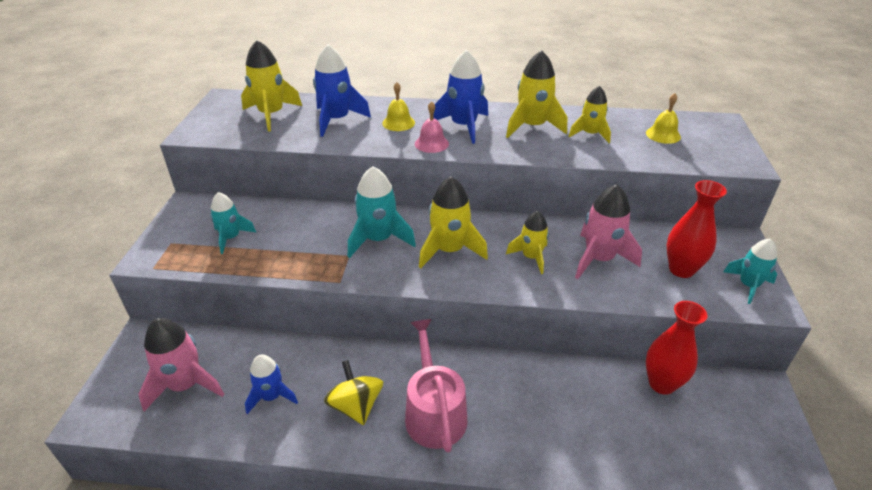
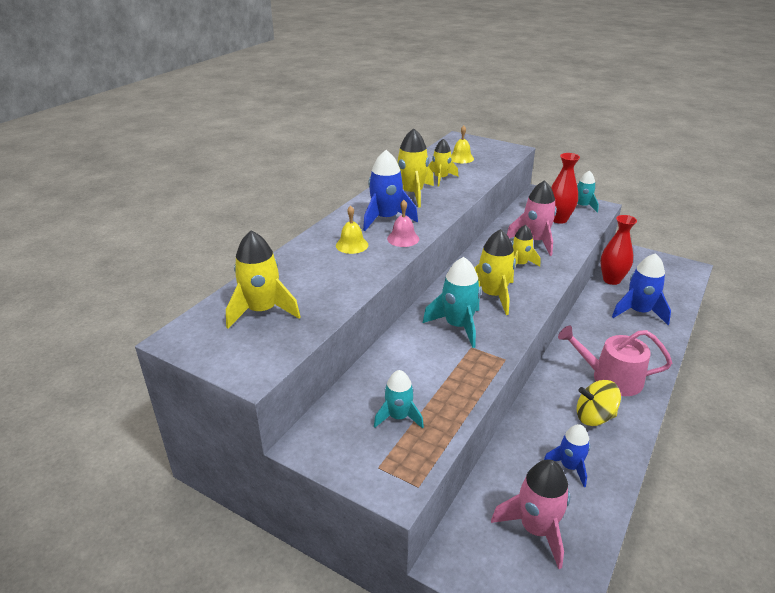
camera: 65 degrees left, 5 degrees down
blue rocket [313,45,371,137] -> blue rocket moved to [612,253,671,325]

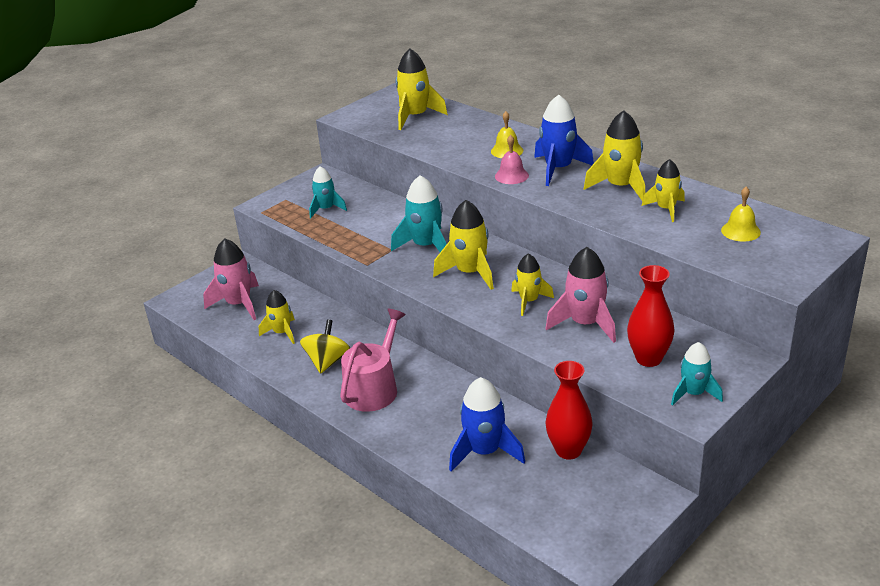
camera: 105 degrees right, 0 degrees up
blue rocket [544,424,590,487] -> yellow rocket [259,290,295,344]

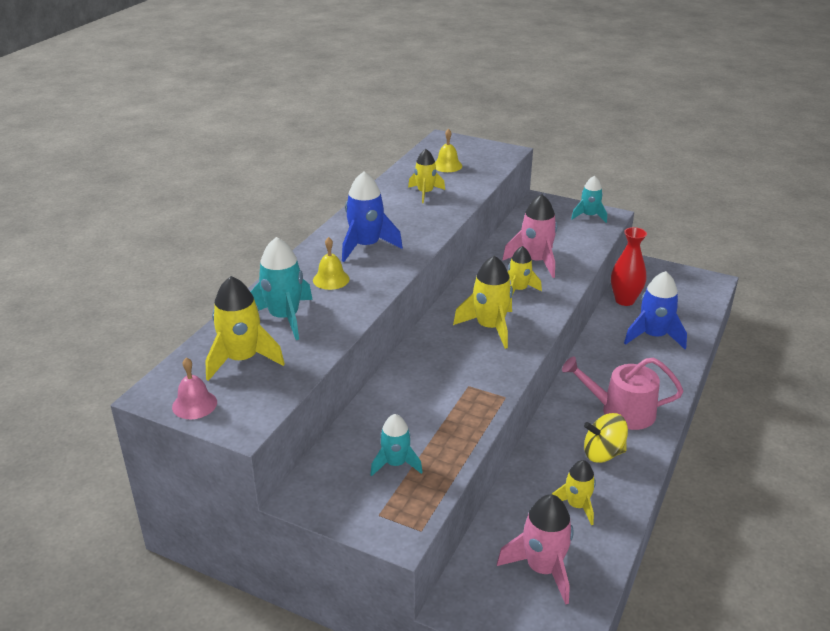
camera: 110 degrees left, 0 degrees up
turquoise rocket [391,175,447,252] -> turquoise rocket moved to [251,237,313,340]
pink bell [495,135,529,184] -> pink bell moved to [172,358,217,419]
yellow rocket [584,110,645,201] -> none
red vase [627,265,674,367] -> none

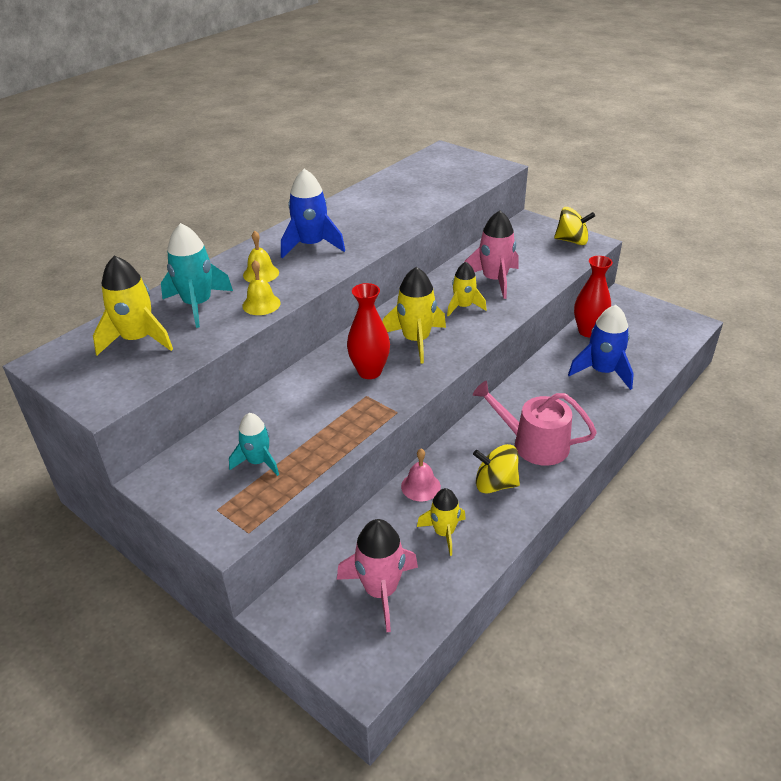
camera: 15 degrees right, 5 degrees up
pink bell [172,358,217,419] -> pink bell moved to [401,449,441,501]
yellow rocket [408,149,445,203] -> none
yellow bell [435,129,462,172] -> yellow bell moved to [242,260,281,315]
turquoise rocket [571,175,607,223] -> yellow spinning top [554,207,595,245]
none -> red vase [347,283,390,379]

